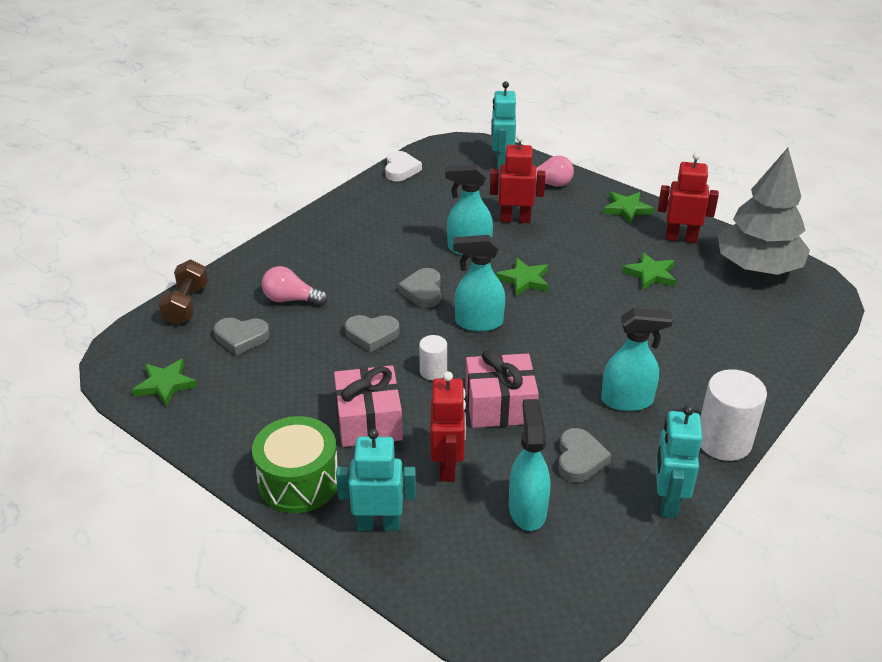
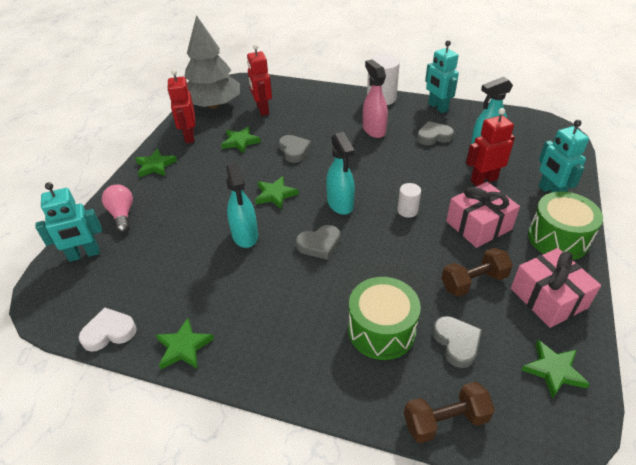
camera: 110 degrees left, 5 degrees up
pink light bulb [262,266,328,305] -> green drum [348,277,421,360]
grey heart [345,315,400,352] -> grey heart moved to [279,135,311,163]
pink gift [465,350,539,428] -> pink gift moved to [511,248,601,328]
red robot [490,135,546,223] -> red robot moved to [247,44,272,116]
turquoise spray bottle [601,308,673,411] -> pink spray bottle [363,59,388,138]
turquoise robot [655,405,702,518] -> turquoise robot turned 75 degrees clockwise [425,40,459,113]
none -> green star [156,318,214,369]
none -> brown dumbbell [441,248,513,297]

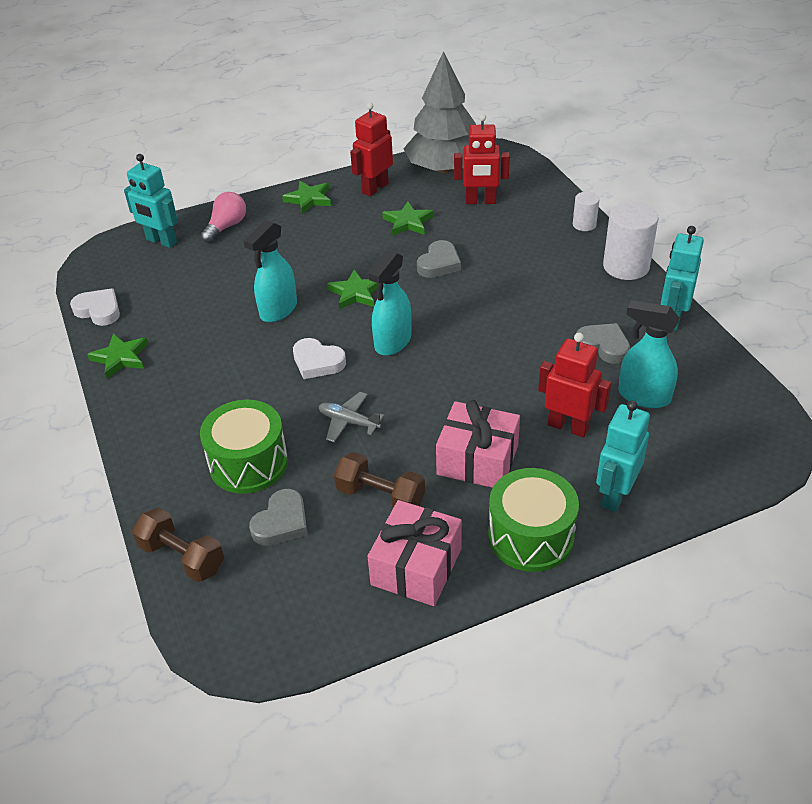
camera: 50 degrees right, 0 degrees up
red robot [247,44,272,116] -> red robot turned 120 degrees counterclockwise [454,114,510,204]
grey heart [296,225,340,260] -> white heart [293,338,346,379]
pink spray bottle [363,59,388,138] -> none
white cylinder [397,183,421,218] -> white cylinder moved to [573,192,599,231]
green star [521,340,590,399] -> none
none -> grey plane [319,392,384,442]

